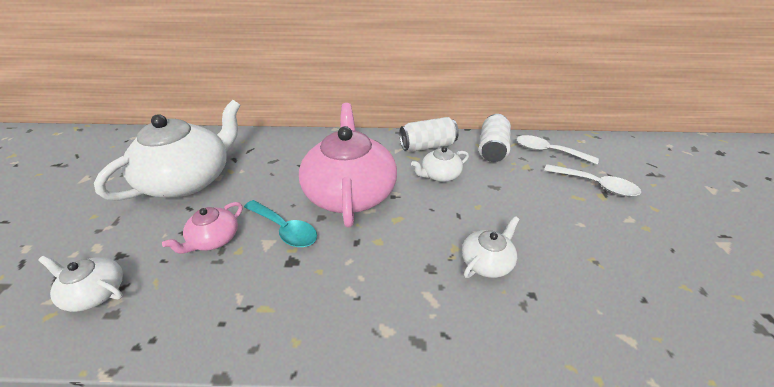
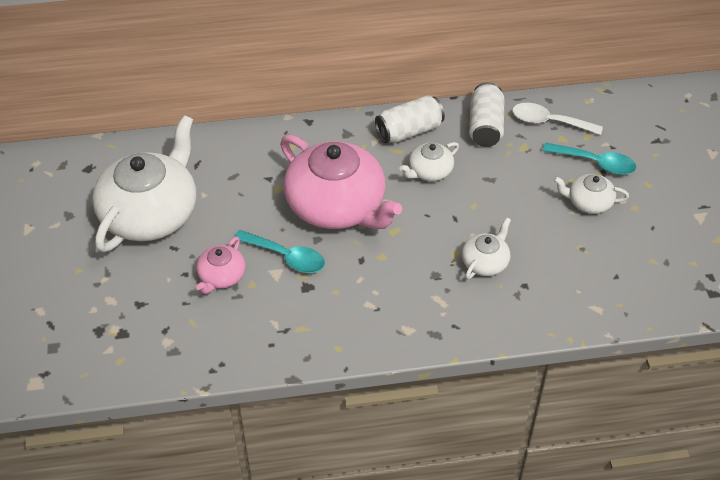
camera: 10 degrees left, 10 degrees up
white teapot [38,256,123,312] -> white teapot moved to [554,174,629,214]
pink teapot [299,103,397,228] -> pink teapot turned 150 degrees clockwise [280,135,402,229]
white spoon [544,164,641,197] -> turquoise spoon [542,142,636,175]

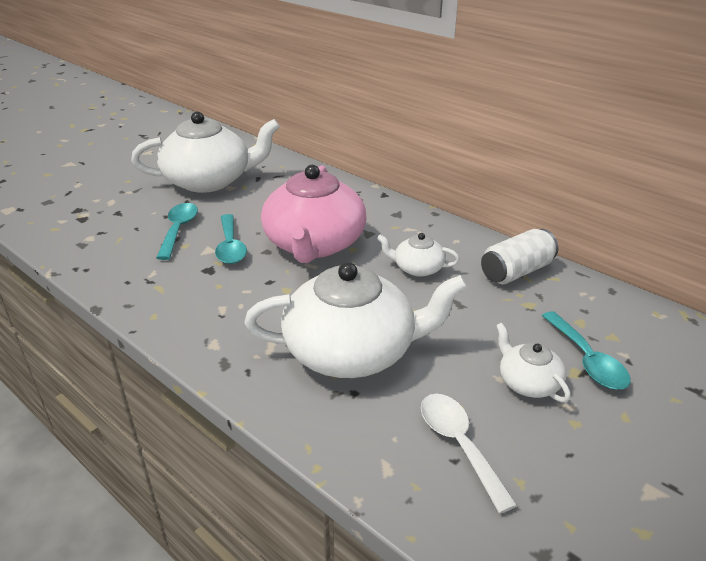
camera: 50 degrees right, 15 degrees down
pink teapot [196,237,246,294] -> turquoise spoon [156,203,198,260]
white can [375,95,445,143] -> none
white teapot [462,218,511,279] -> white teapot [244,262,467,378], size x2.17
white spoon [513,103,603,135] -> white spoon moved to [421,394,518,513]

